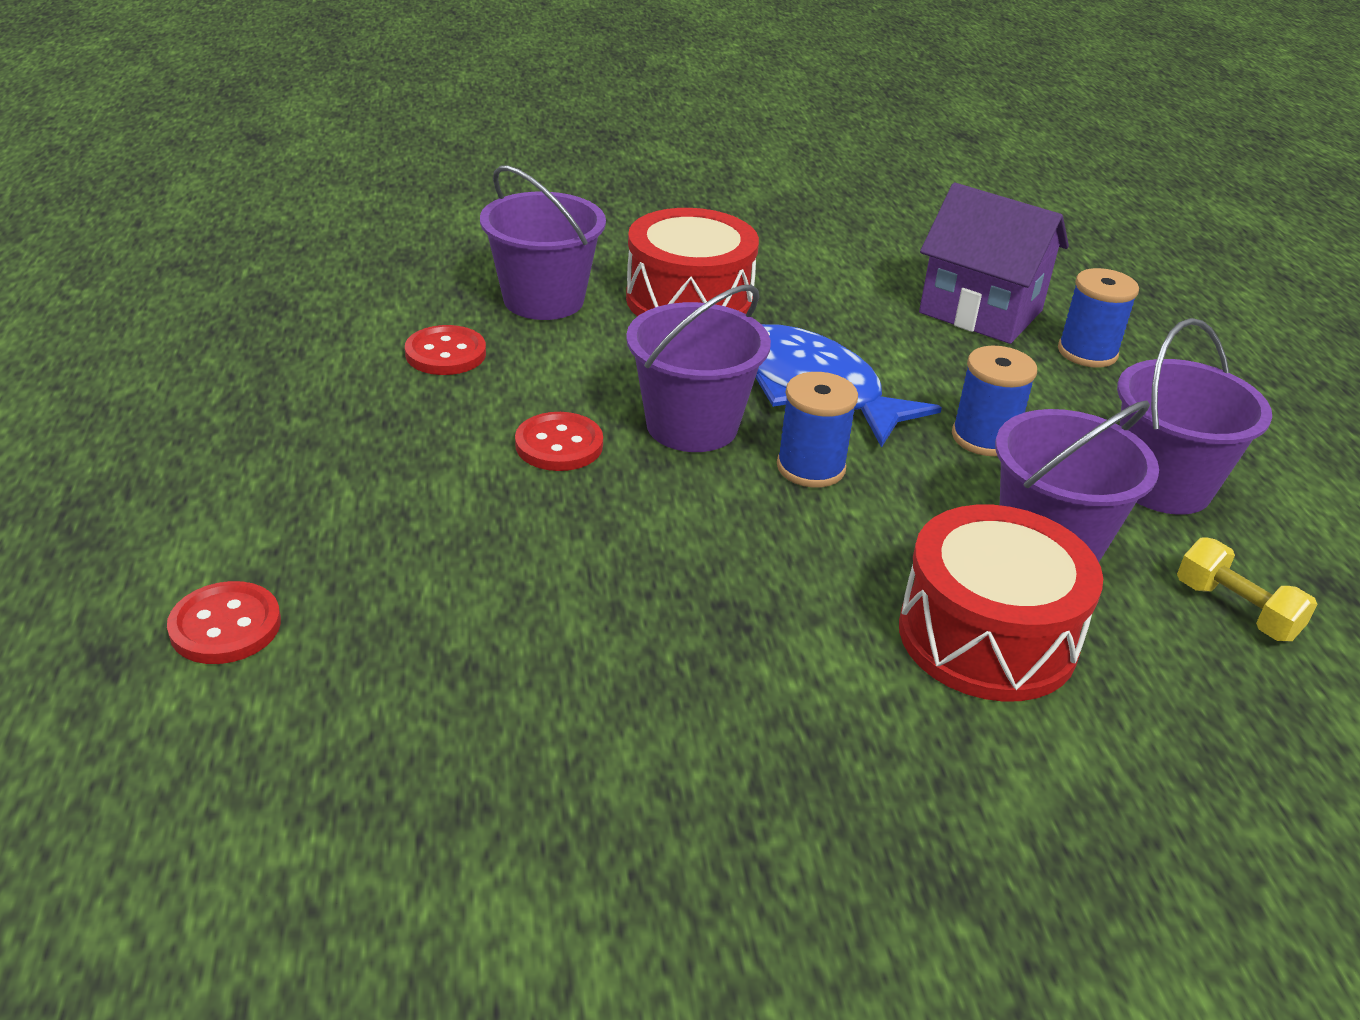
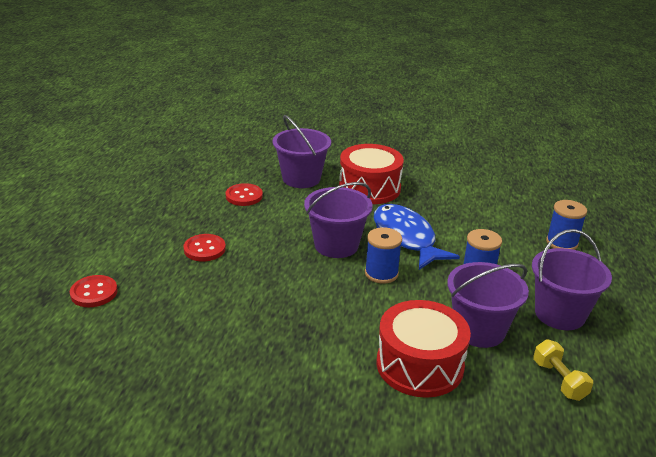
camera: 20 degrees right, 5 degrees down
red button [515,412,603,471] -> red button moved to [183,234,226,261]
purple house [919,183,1069,344] -> none

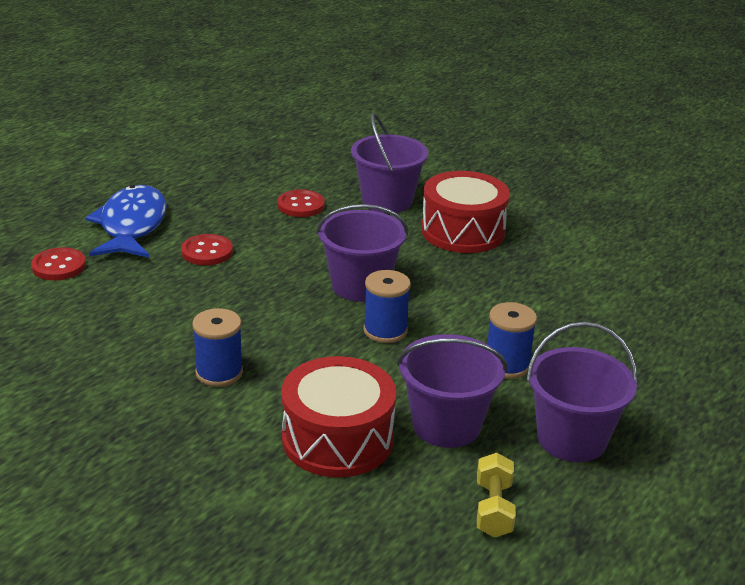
camera: 25 degrees right, 0 degrees up
blue fish [374,204,460,270] -> blue fish moved to [85,185,167,258]
blue spool [546,200,587,250] -> blue spool moved to [192,308,243,387]

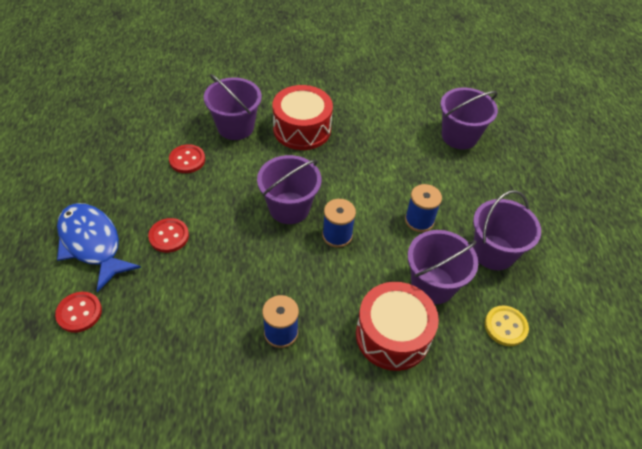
camera: 40 degrees left, 20 degrees up
yellow dumbbell [477,453,516,538] -> yellow button [485,306,529,346]
none -> purple bucket [440,87,498,150]

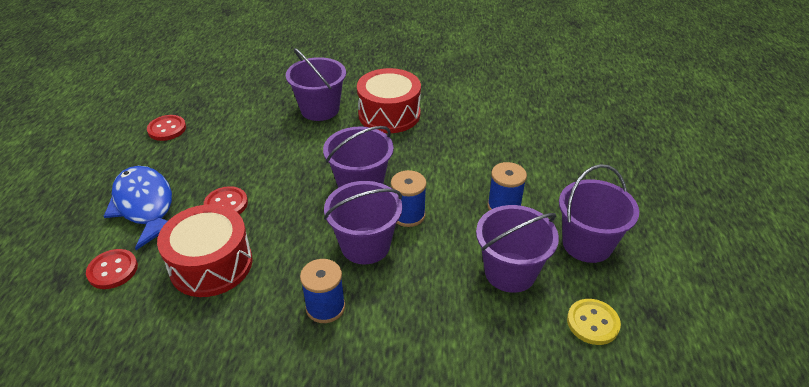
camera: 10 degrees right, 10 degrees down
red button [169,144,205,173] -> red button moved to [147,115,186,141]
red drum [356,282,439,371] -> red drum moved to [157,204,253,297]
purple bucket [440,87,498,150] -> purple bucket moved to [324,181,402,264]

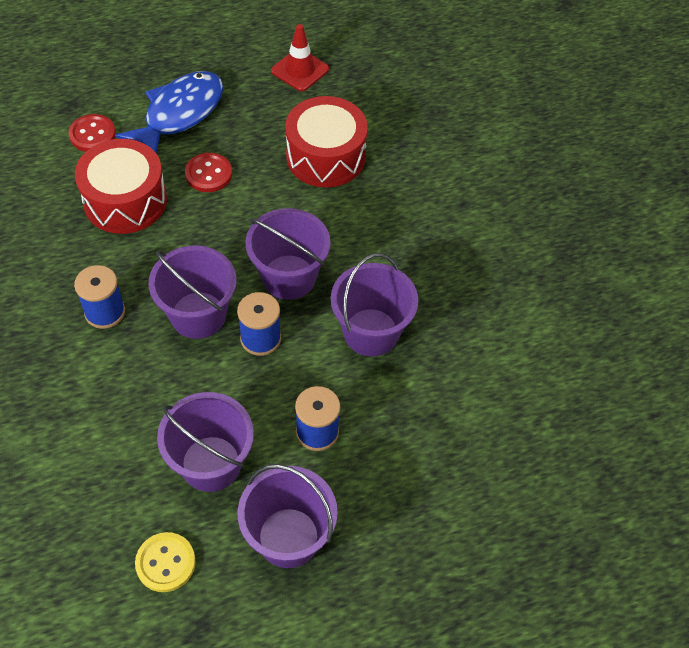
camera: 65 degrees right, 15 degrees up
red button [147,115,186,141] -> red traffic cone [271,24,329,91]
purple bucket [286,48,346,121] -> purple bucket moved to [331,253,418,356]
red drum [357,68,421,133] -> red drum moved to [285,96,368,187]

